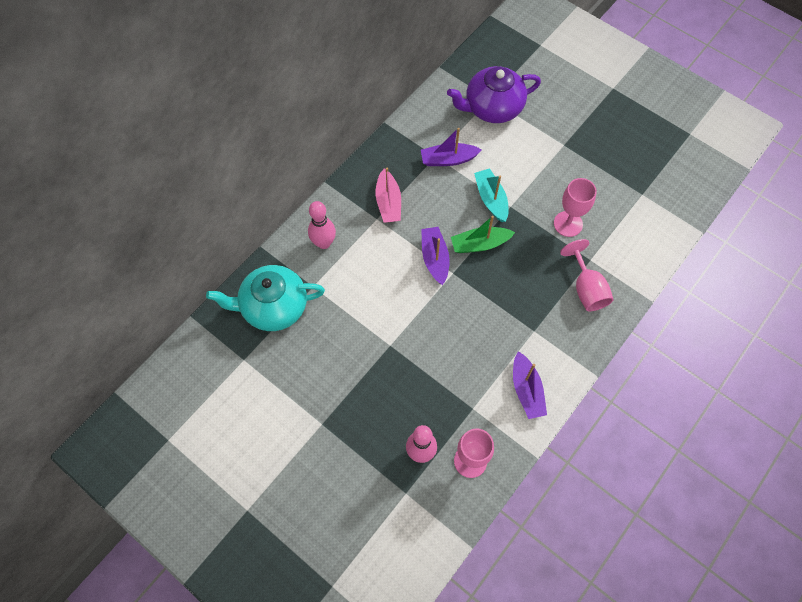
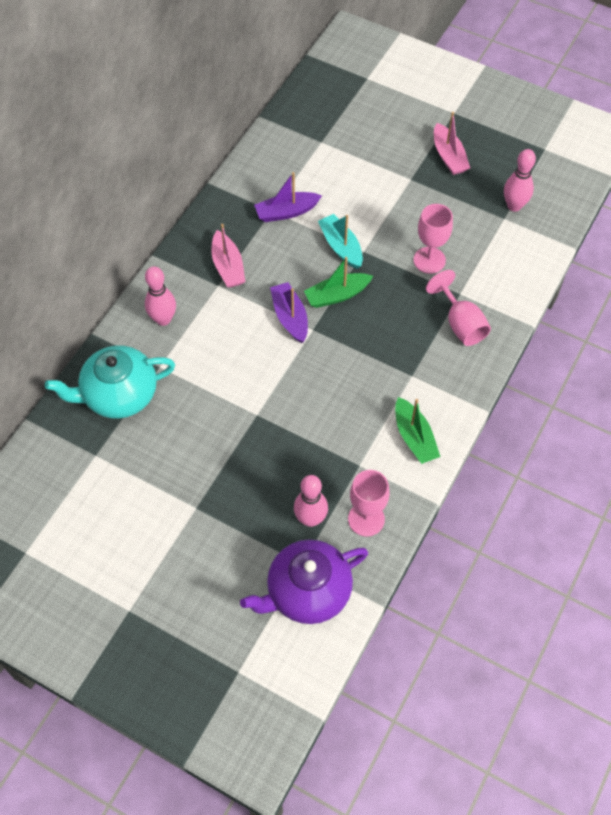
camera: 10 degrees left, 5 degrees down
purple teapot [447,66,541,123] -> purple teapot moved to [240,539,368,624]
purple boat [513,351,547,419] -> green boat [395,397,440,464]
none -> pink boat [434,112,470,175]
none -> pink bowling pin [504,149,536,212]

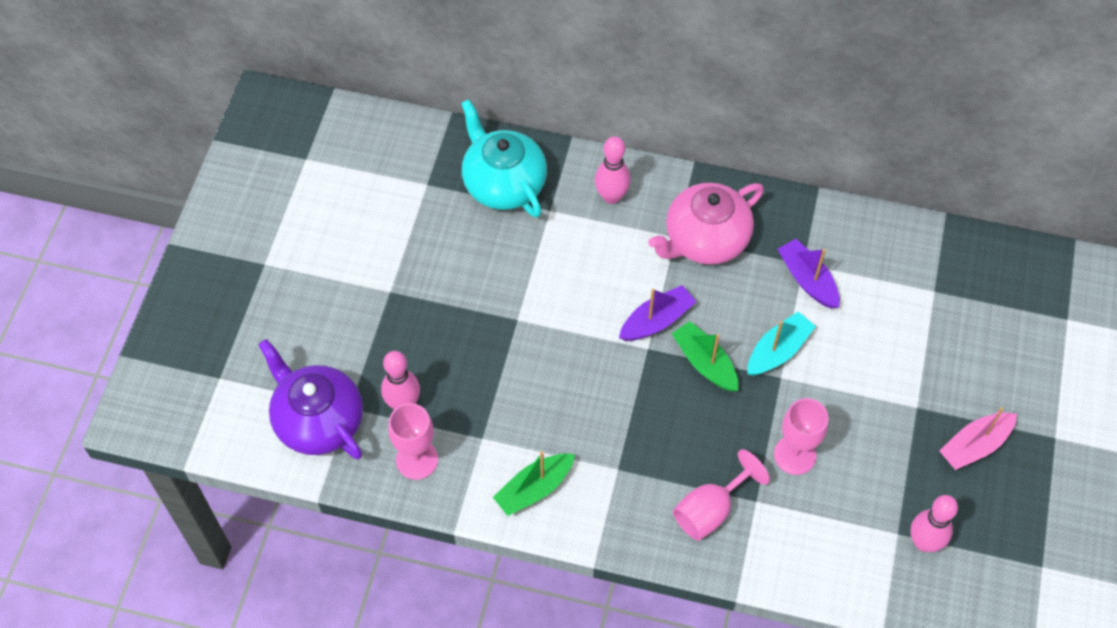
camera: 75 degrees right, 0 degrees up
pink boat [212,224,245,288] -> pink teapot [648,183,764,264]

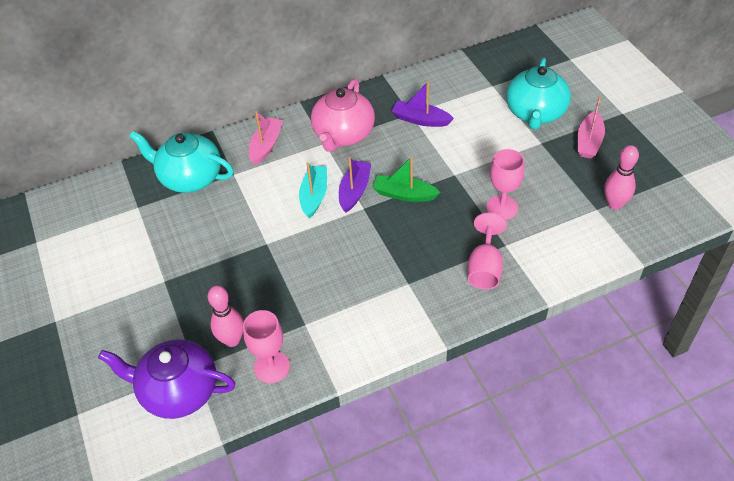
camera: 35 degrees left, 10 degrees down
green boat [493,451,575,516] -> none
pink bowling pin [595,136,631,204] -> pink boat [249,111,283,165]
turquoise boat [748,312,816,376] -> turquoise boat moved to [299,162,327,219]
none -> turquoise teapot [506,57,571,130]

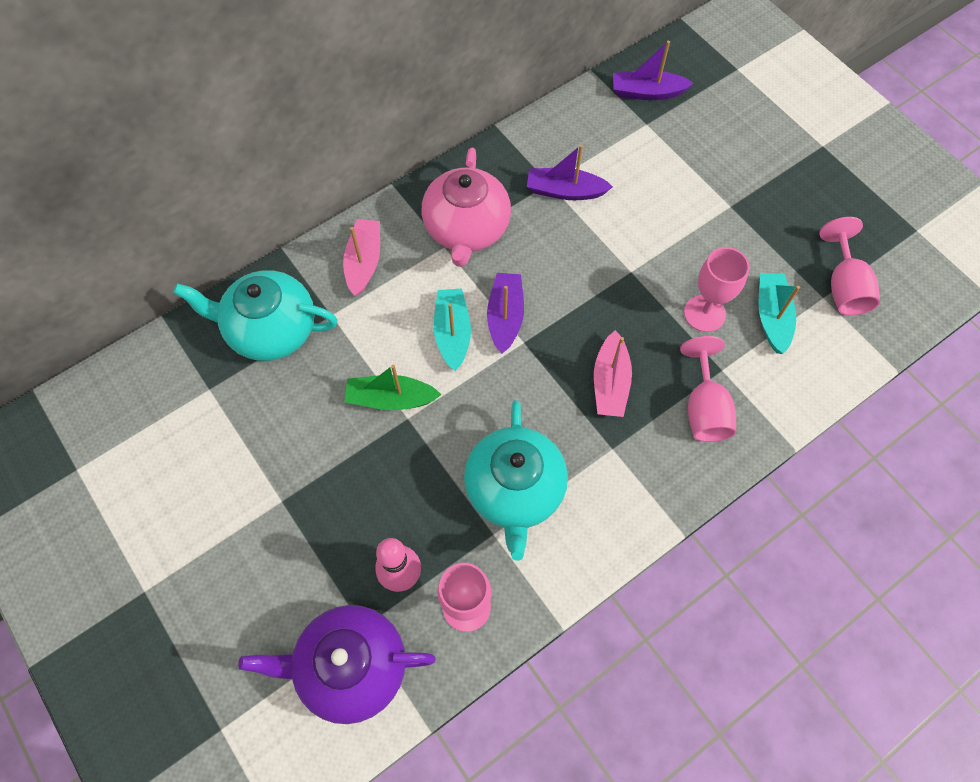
camera: 15 degrees left, 15 degrees up
green boat [373,156,441,202] -> green boat moved to [344,365,442,410]
turquoise teapot [506,57,571,130] -> turquoise teapot moved to [464,400,568,561]
pink boat [578,97,605,159] -> pink boat moved to [594,330,632,417]
pink bowling pin [604,145,639,210] -> pink goblet [819,217,880,316]
none -> purple boat [613,41,694,100]
none -> turquoise boat [758,273,800,354]

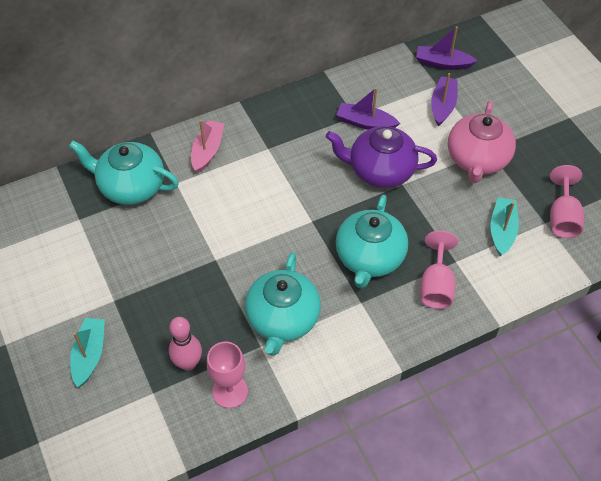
camera: 10 degrees right, 10 degrees down
purple teapot [238,605,436,724] -> purple teapot moved to [326,126,437,188]
green boat [344,365,442,410] -> none
pink teapot [422,148,511,267] -> pink teapot moved to [448,101,516,183]
turquoise boat [434,289,471,371] -> turquoise boat moved to [70,318,105,387]
purple boat [487,273,524,354] -> purple boat moved to [431,73,458,126]
pink boat [594,330,632,417] -> turquoise teapot [336,195,408,288]
pink goblet [684,247,750,332] -> none

